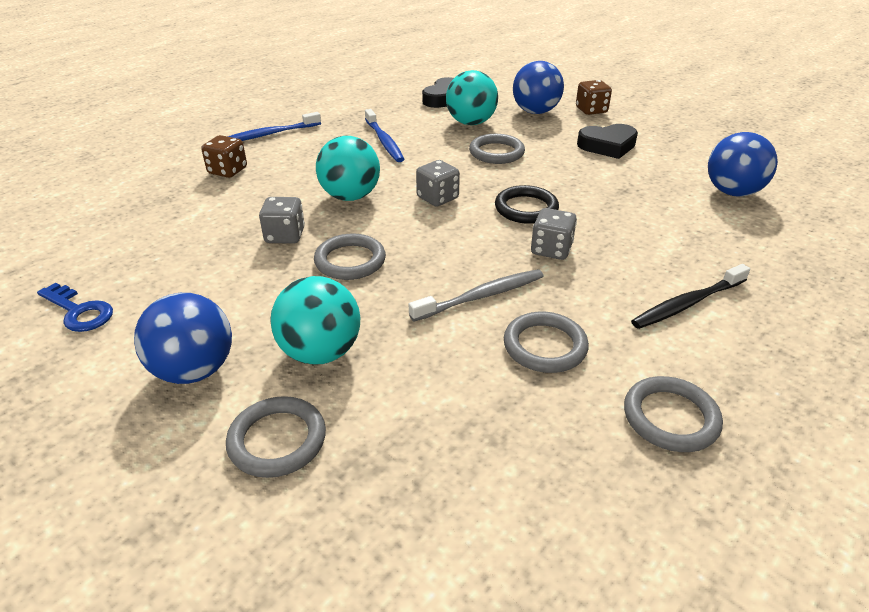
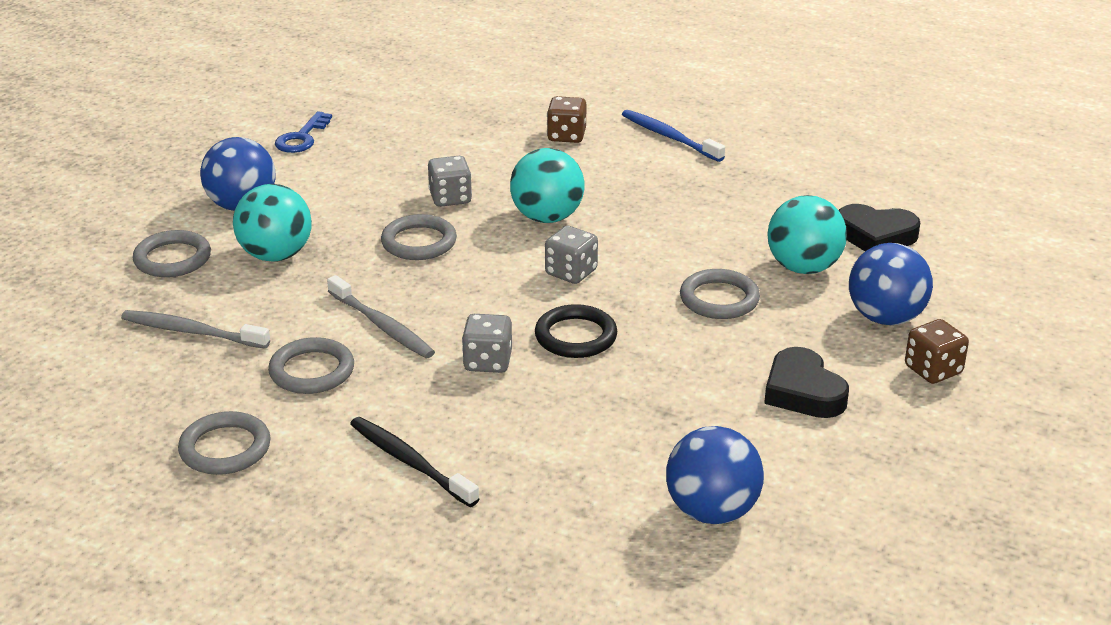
camera: 75 degrees right, 5 degrees down
blue toothbrush [365,109,404,162] -> none
none -> grey toothbrush [121,310,270,349]

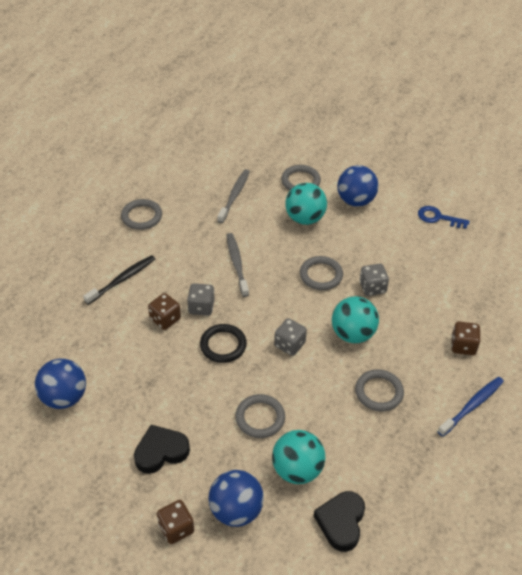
camera: 90 degrees right, 15 degrees up
grey ring [268,337,354,394] -> grey ring moved to [355,369,404,411]
grey toothbrush [327,275,435,358] -> grey toothbrush turned 120 degrees clockwise [226,233,249,297]
none -> brown dice [148,293,181,330]

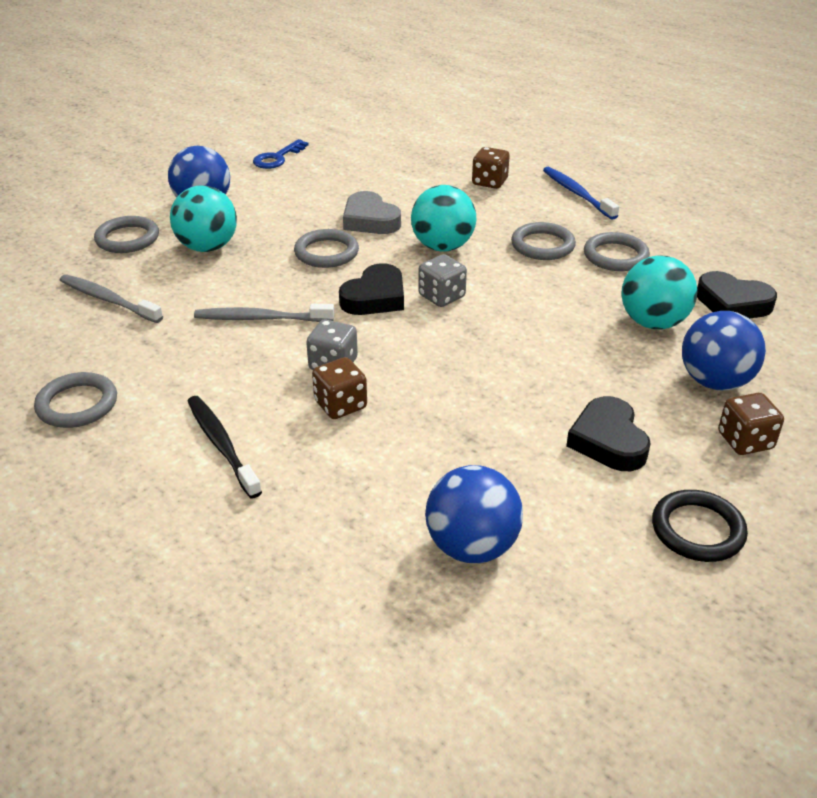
camera: 75 degrees left, 10 degrees down
black ring [200,324,247,363] -> black ring moved to [652,490,748,562]
grey ring [235,394,285,438] -> grey ring moved to [584,232,650,271]
grey dice [360,264,389,296] -> grey heart [343,191,401,234]
none -> black heart [339,263,404,315]

